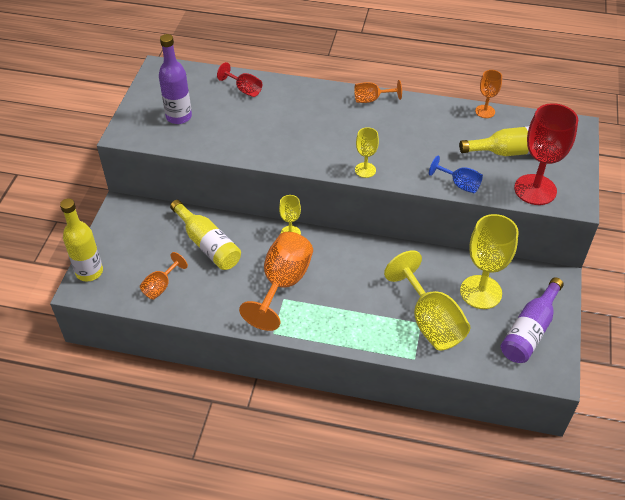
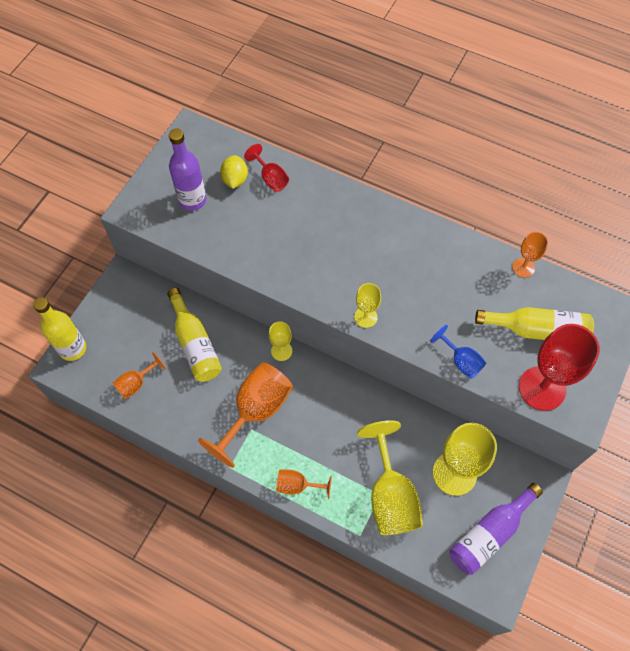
camera: 15 degrees right, 15 degrees up
orange goblet [354,80,402,103] -> orange goblet moved to [276,470,332,499]
none -> yellow lemon [220,155,248,189]

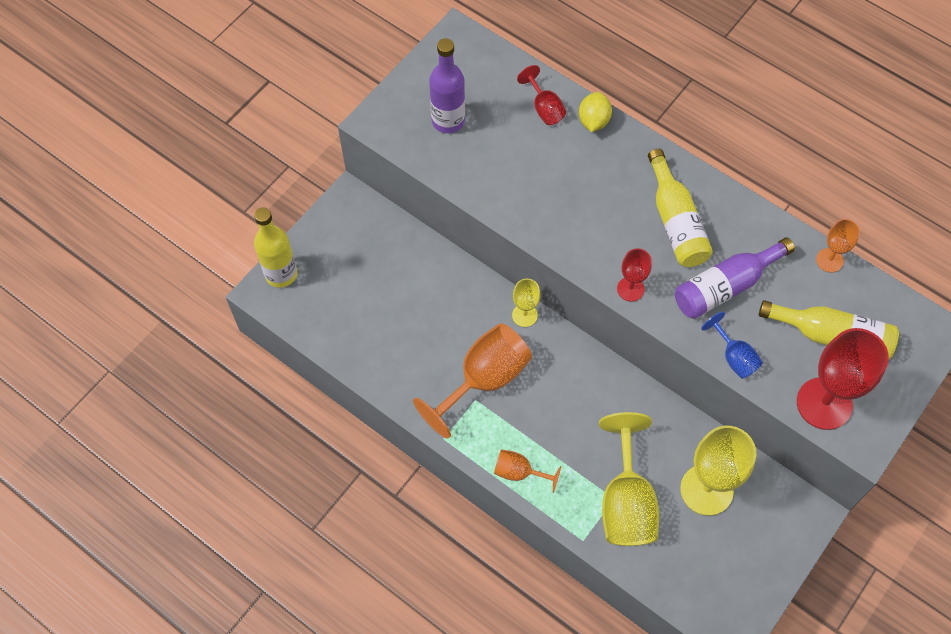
camera: 10 degrees right, 0 degrees up
orange goblet [113,352,166,399] -> none
yellow bottle [167,288,222,382] -> yellow bottle moved to [648,149,713,267]
yellow lemon [220,155,248,189] -> yellow lemon moved to [579,92,612,132]
yellow goblet [354,283,381,328] -> red goblet [617,248,652,302]
purple bottle [450,483,543,575] -> purple bottle moved to [675,237,795,319]

